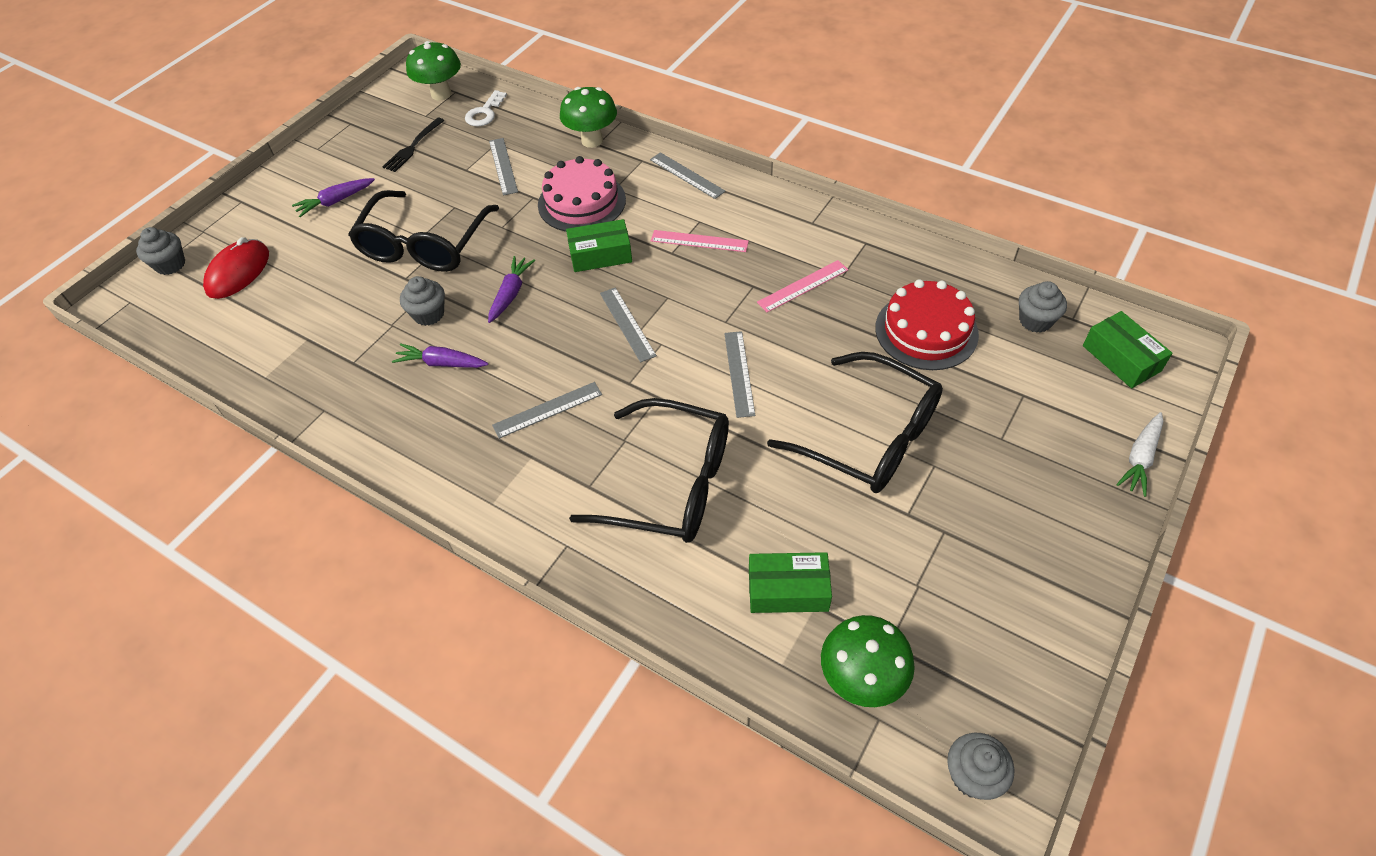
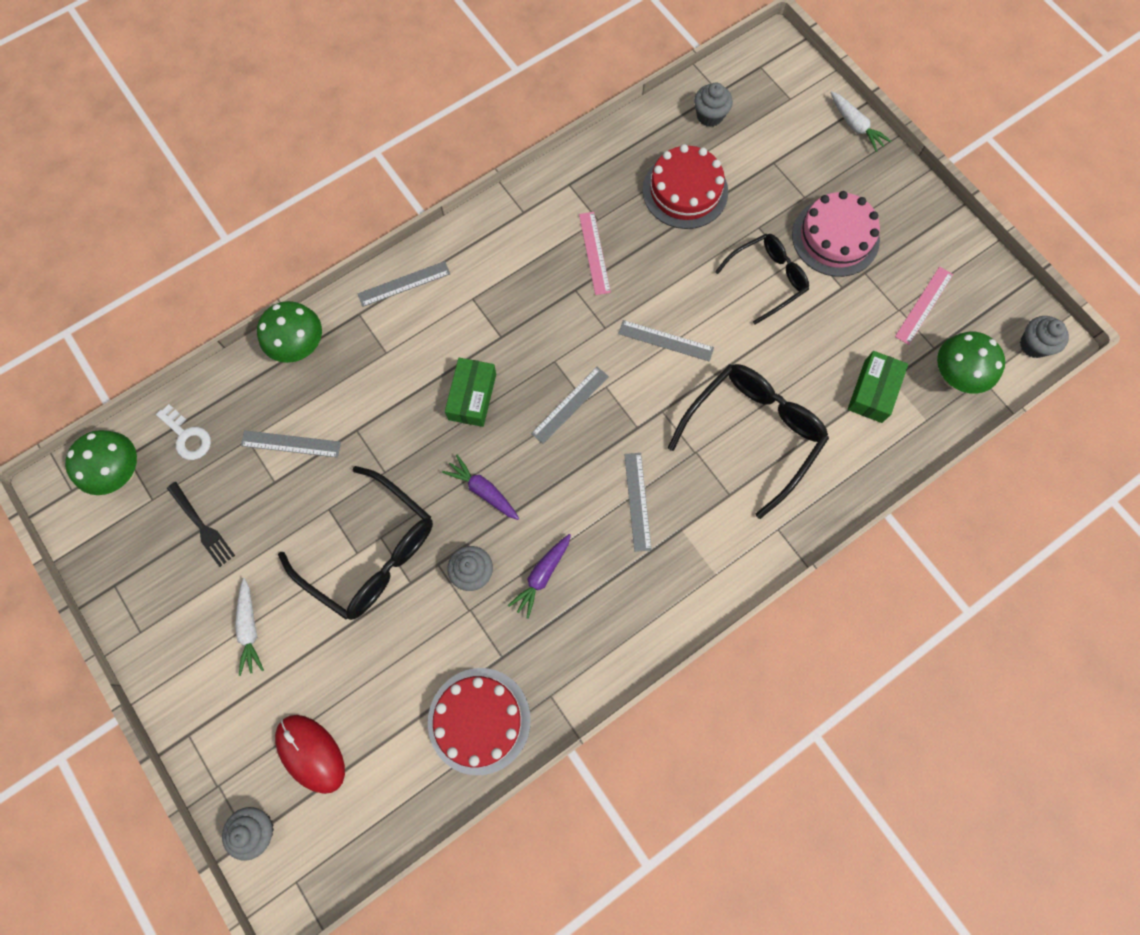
camera: 70 degrees left, 20 degrees up
purple carrot [292,178,375,217] -> white carrot [235,578,264,676]
pink cake [538,156,626,232] -> pink cake moved to [792,191,880,277]
grey ruler [600,287,657,363] -> grey ruler turned 45 degrees counterclockwise [531,367,609,444]
pink ruler [651,230,749,252] -> pink ruler moved to [895,267,953,345]
black glasses [767,352,943,493] -> black glasses [715,234,809,325], size x0.64
green box [1083,311,1172,388] -> none
none -> red cake [428,668,531,775]

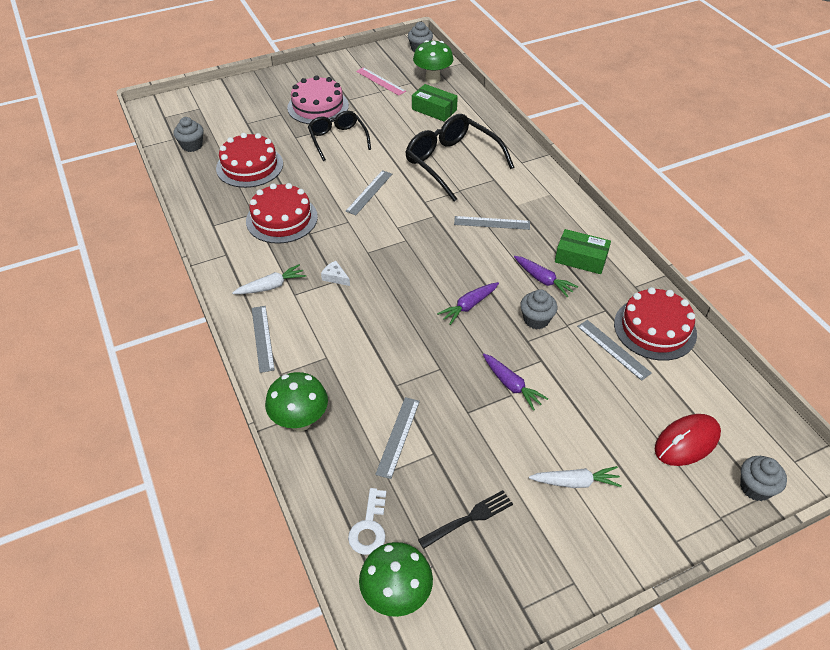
camera: 80 degrees left, 25 degrees down
white key [156,404,211,460] -> white key turned 135 degrees clockwise [348,488,386,555]
black glasses [278,466,433,620] -> purple carrot [483,353,548,411]
green box [445,358,496,427] -> green box moved to [555,229,611,274]
grey ruler [531,367,609,444] -> grey ruler moved to [577,320,652,381]
pink ruler [579,212,611,295] -> red cake [246,183,318,244]
white carrot [830,91,891,152] -> white carrot moved to [232,264,306,294]
none -> white cheese [321,261,350,286]

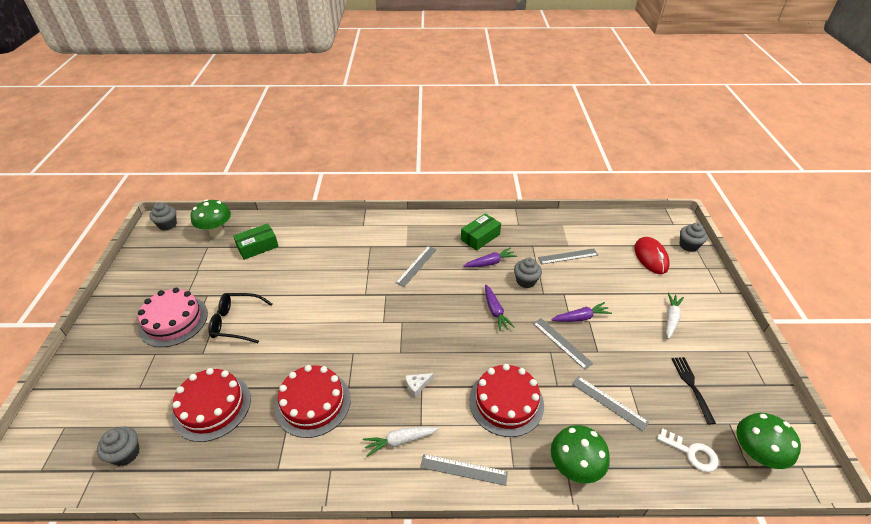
camera: 65 degrees left, 5 degrees down
white carrot [232,264,306,294] -> white carrot turned 105 degrees counterclockwise [363,427,438,457]
grey ruler [345,170,392,215] -> grey ruler moved to [533,318,593,370]
pink ruler [356,67,406,96] -> none
black glasses [406,114,514,202] -> none
red cake [614,287,697,361] -> red cake moved to [469,364,544,437]

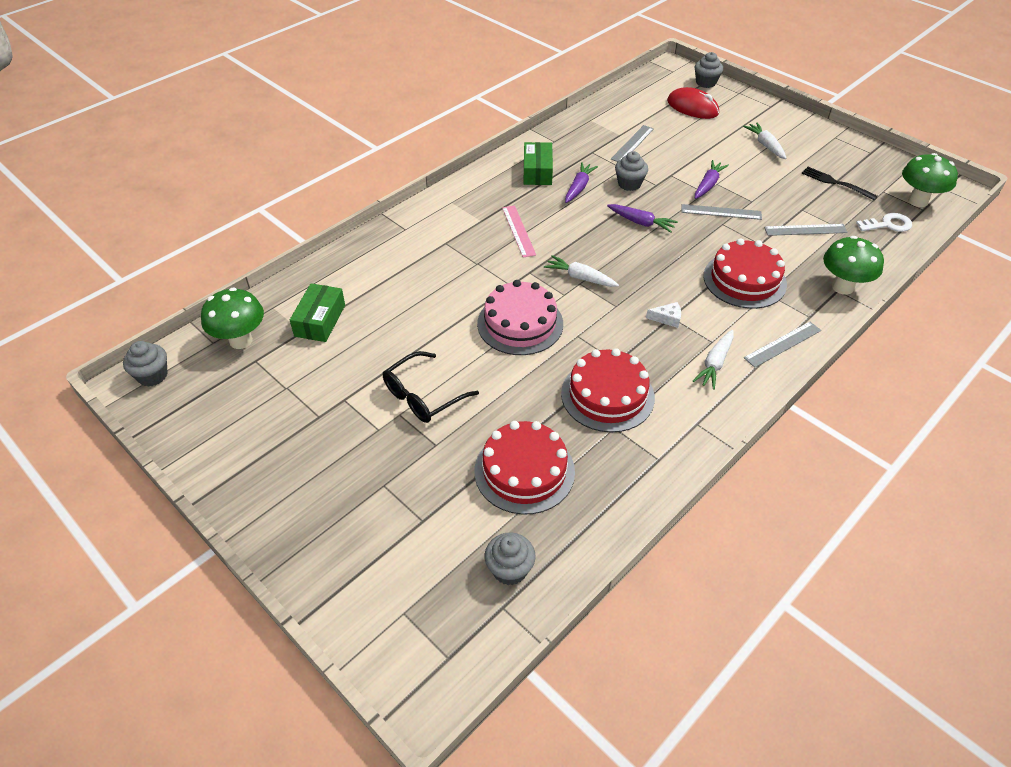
camera: 45 degrees left, 5 degrees up
pink cake [138,288,208,347] -> pink cake moved to [477,280,563,355]
grey ruler [396,246,437,287] -> pink ruler [502,205,536,258]
white cheese [405,373,434,397] -> white cheese turned 105 degrees counterclockwise [646,302,681,328]
none -> white carrot [544,255,619,287]

